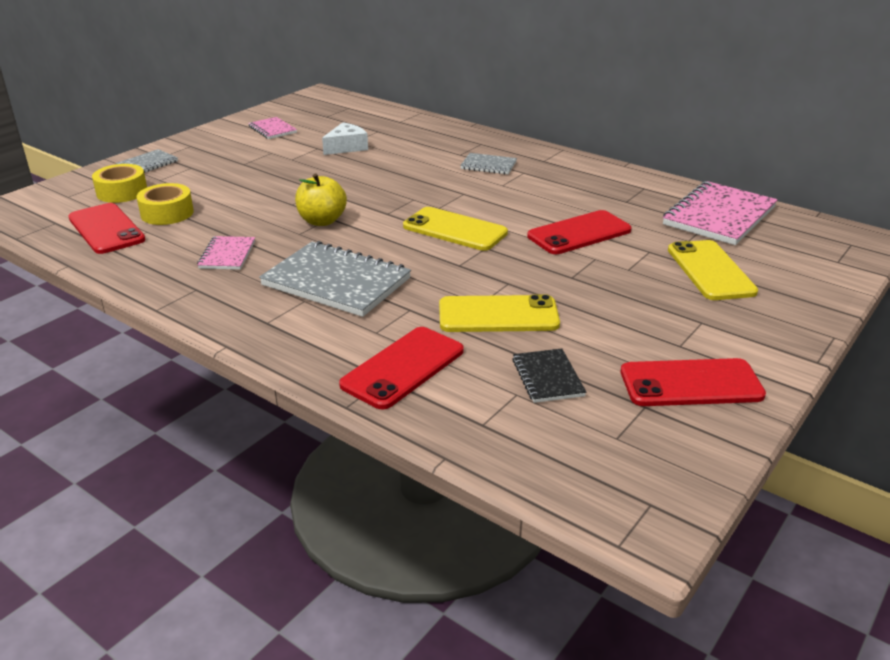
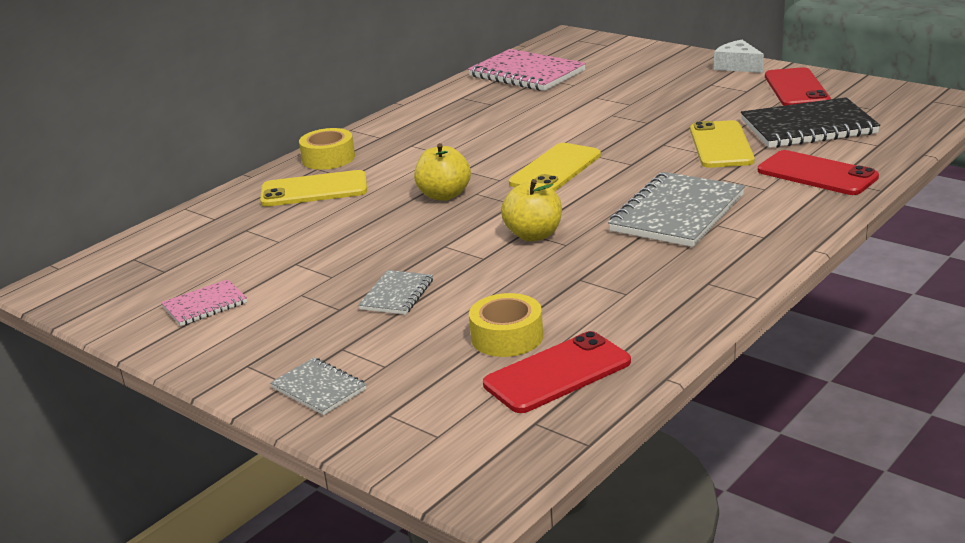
camera: 85 degrees left, 5 degrees down
yellow tape [92,164,147,203] -> yellow tape moved to [299,128,355,170]
pink notebook [197,236,255,270] -> none
white cheese [322,122,368,155] -> white cheese moved to [714,40,764,73]
grey notebook [460,153,517,175] -> grey notebook moved to [358,270,433,315]
black notebook [512,348,586,403] -> black notebook [741,97,880,148], size x1.93
red phone [527,210,632,254] -> none
yellow phone [668,240,758,300] -> yellow phone moved to [260,170,367,207]
none -> yellow apple [414,143,471,201]

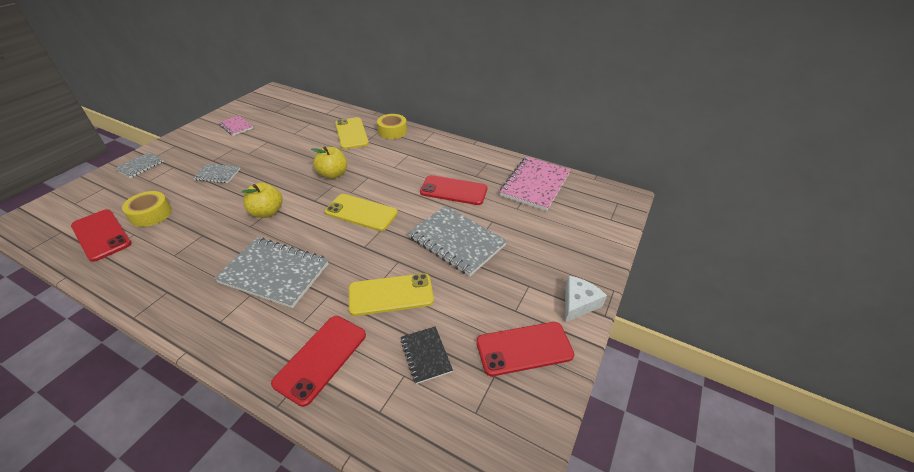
camera: 75 degrees right, 15 degrees up
black notebook [741,97,880,148] -> black notebook [400,327,453,384], size x0.52
none -> grey notebook [408,206,507,276]
none -> red phone [420,175,488,205]

